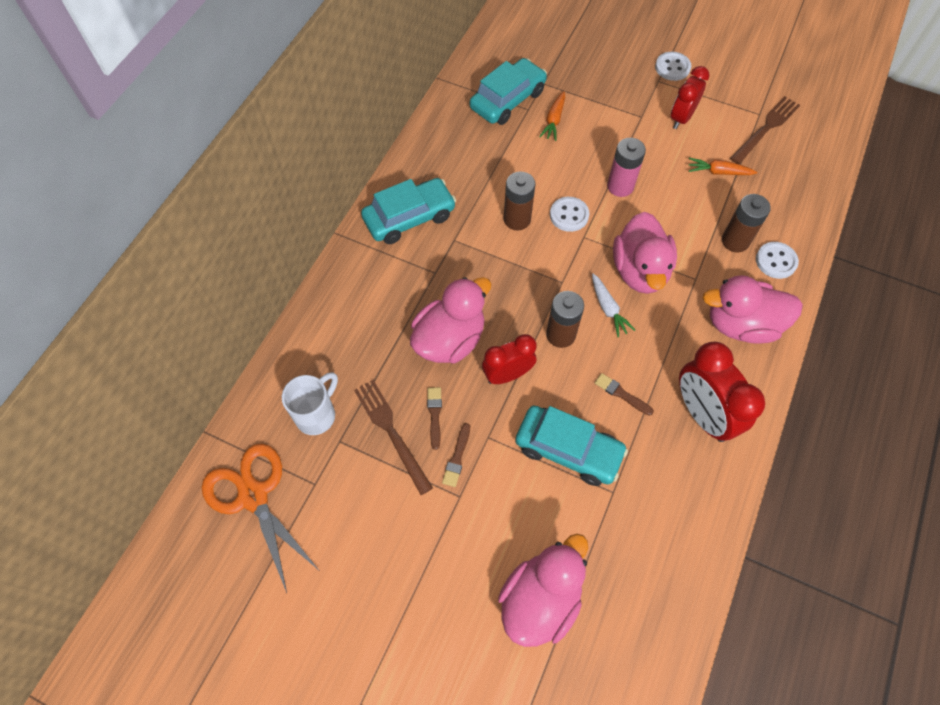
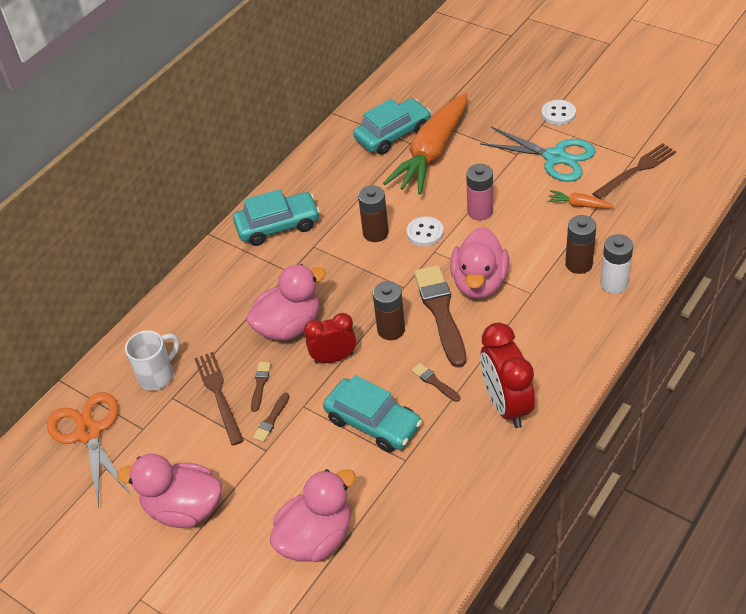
camera: 15 degrees right, 15 degrees down
orange carrot [539,91,565,141] -> orange carrot [383,93,467,195], size x2.47
white carrot [592,274,635,337] -> brown brush [414,265,466,368]
red clock [671,66,709,129] -> turquoise scissors [480,127,596,182]
pink duck [703,275,803,344] -> pink duck moved to [117,454,222,528]
white button [756,242,799,279] -> white battery [600,234,633,294]

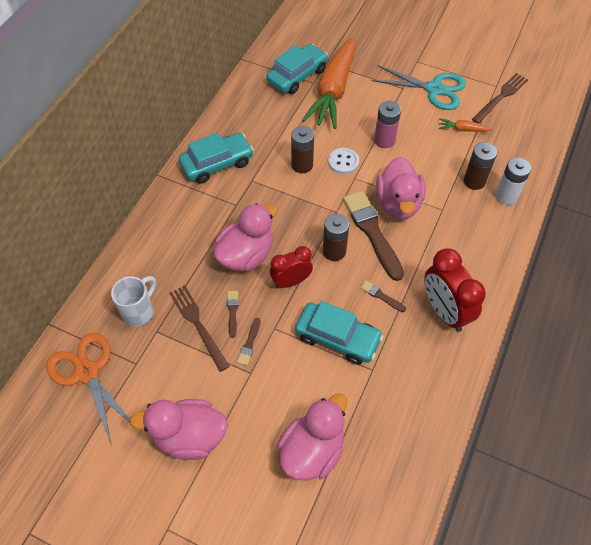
camera: 15 degrees left, 10 degrees up
white button [541,100,576,125] -> none

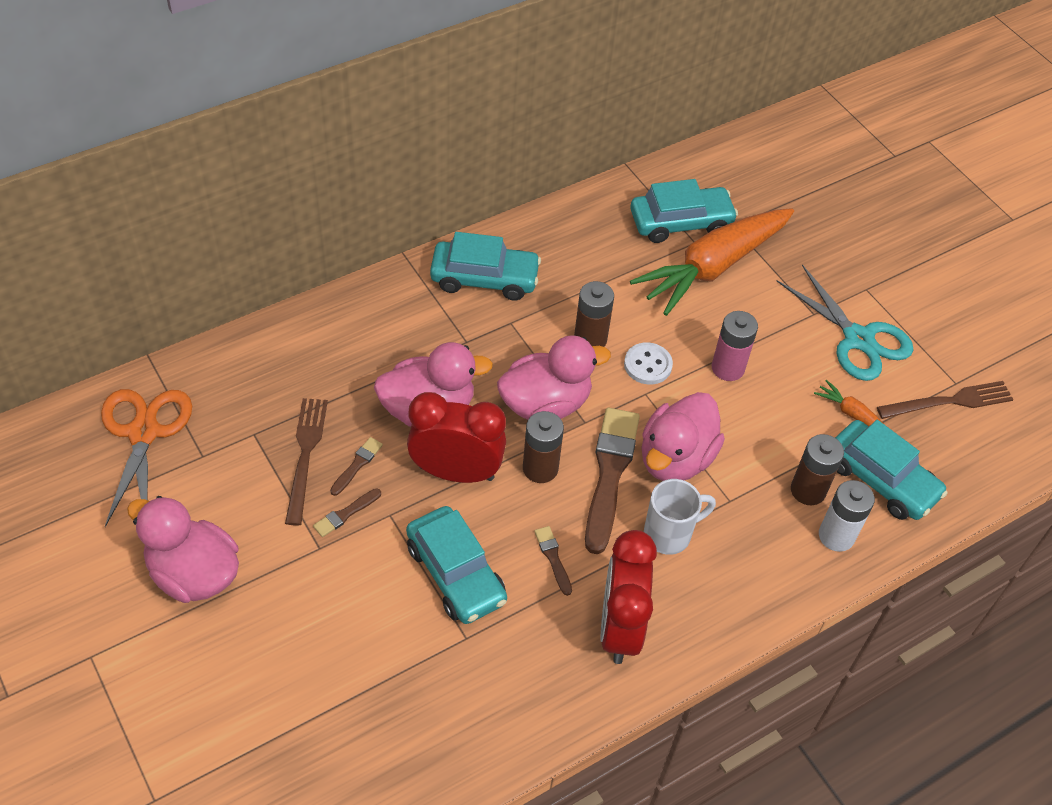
camera: 30 degrees right, 5 degrees down
white mug [111,276,156,327] -> white mug moved to [644,479,716,555]
red clock [270,246,313,288] -> red clock [407,392,506,483], size x1.52
pink duck [277,394,347,481] -> pink duck moved to [497,335,611,420]
none -> turquoise car [835,420,947,520]

